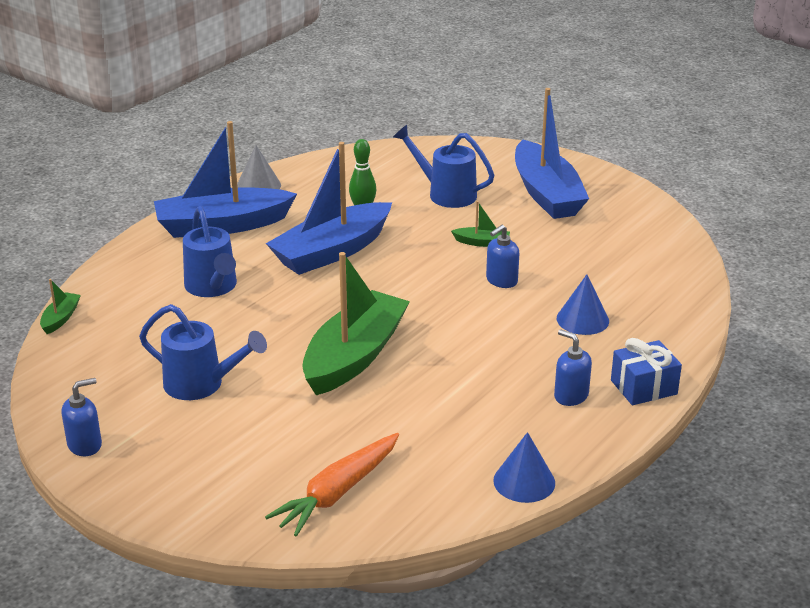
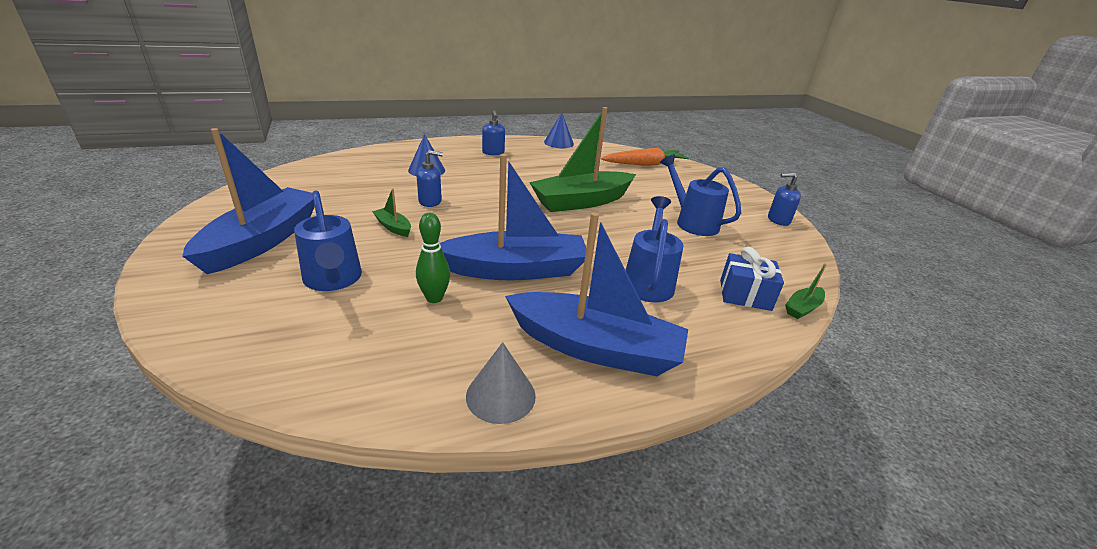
camera: 150 degrees left, 0 degrees up
blue gift [611,338,682,405] -> blue gift moved to [720,247,784,311]

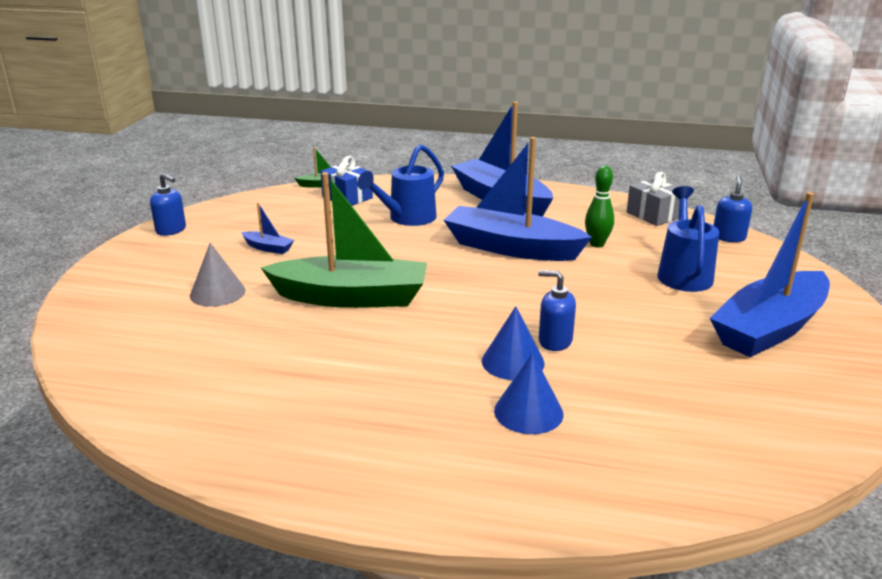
camera: 145 degrees left, 5 degrees down
green boat [372,188,411,237] -> none
grey cone [466,342,536,424] -> grey cone moved to [190,243,246,307]
blue soap dispenser [482,110,505,155] -> blue soap dispenser moved to [713,176,752,242]
blue cone [544,112,574,148] -> blue cone moved to [481,306,545,380]
orange carrot [601,148,689,166] -> none
blue watering can [660,154,741,236] -> blue boat [241,203,294,254]
none -> grey gift [627,172,679,226]

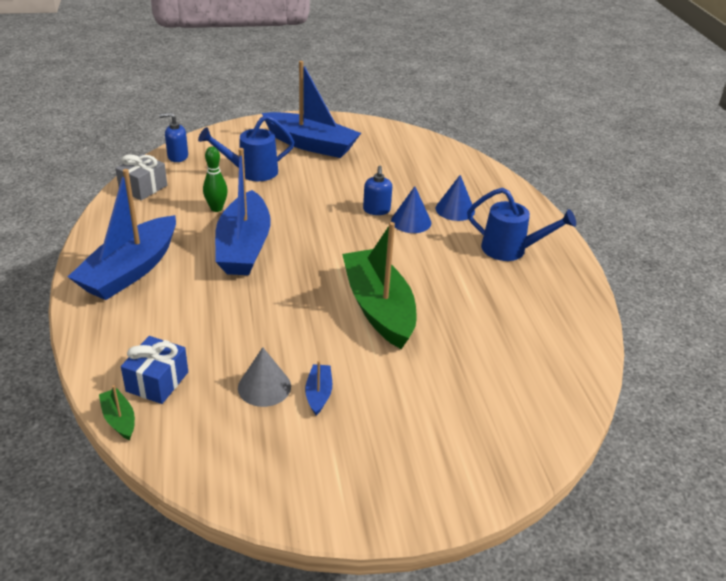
camera: 115 degrees left, 10 degrees up
blue soap dispenser [150,173,186,236] -> none
grey cone [190,243,246,307] -> grey cone moved to [238,347,291,407]
blue watering can [357,144,444,226] -> blue watering can moved to [467,188,576,261]

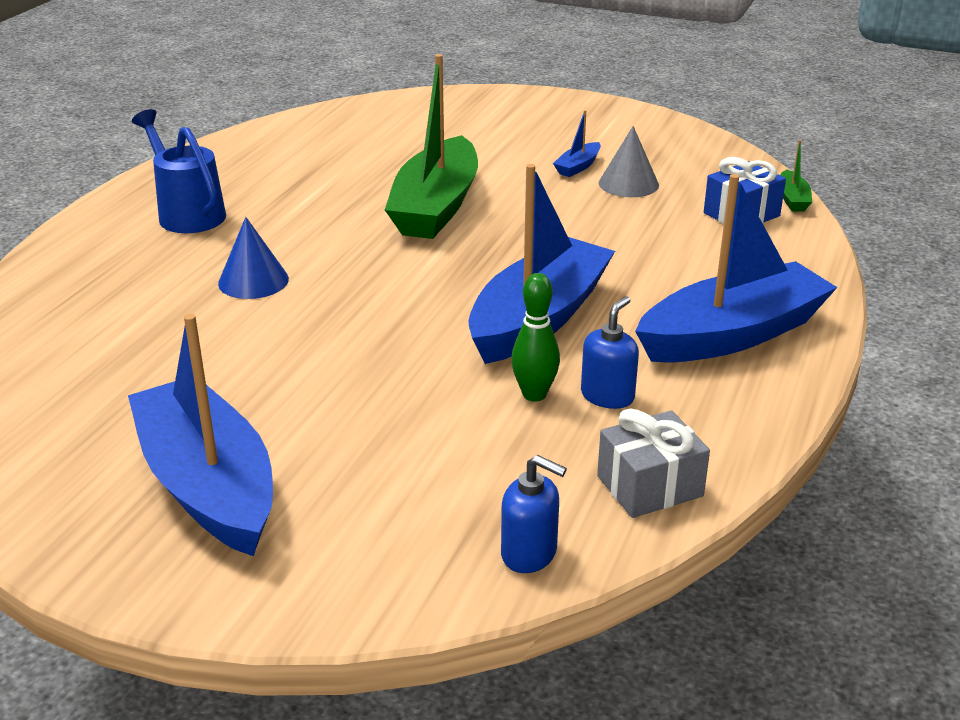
camera: 145 degrees left, 5 degrees down
blue watering can [198,115,294,181] -> none
blue soap dispenser [363,166,392,215] -> blue soap dispenser moved to [581,296,639,409]
blue cone [436,175,475,221] -> none

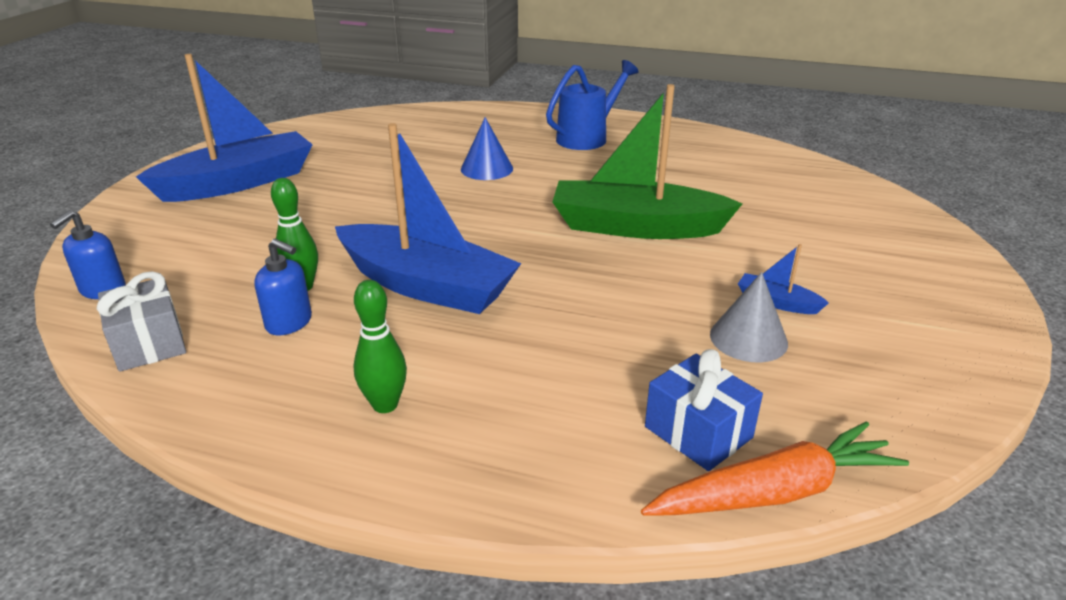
camera: 85 degrees right, 0 degrees up
blue boat [635,174,837,363] -> green bowling pin [353,280,407,413]
green boat [780,140,812,212] -> orange carrot [641,421,909,516]

